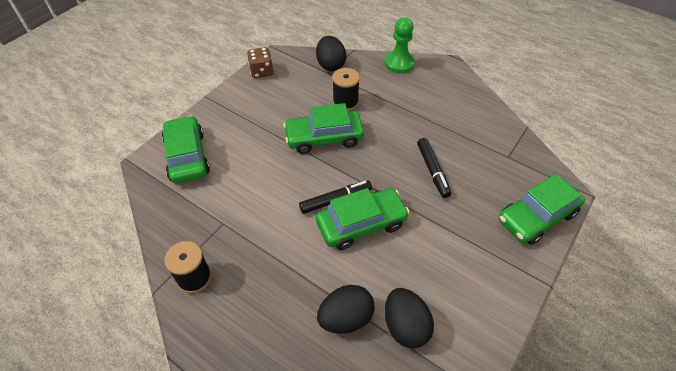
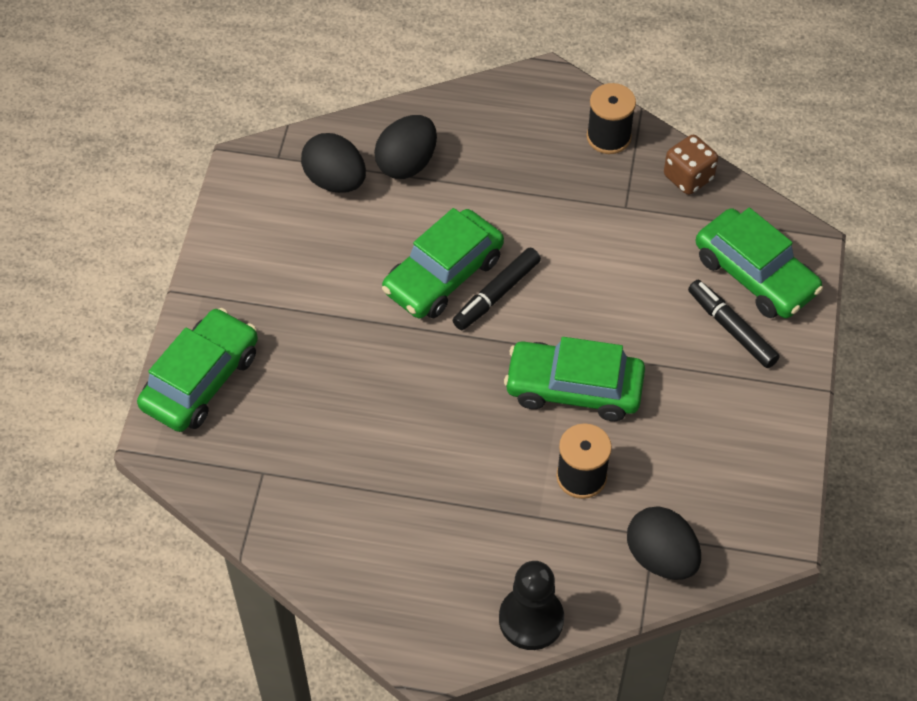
camera: 155 degrees right, 5 degrees up
brown dice [247,47,273,78] -> brown dice moved to [664,135,718,195]
green car [283,103,364,154] -> green car turned 135 degrees counterclockwise [504,337,645,421]
green pawn [385,18,415,74] -> black pawn [499,561,564,650]
black marker [417,138,451,198] -> black marker moved to [688,280,780,368]

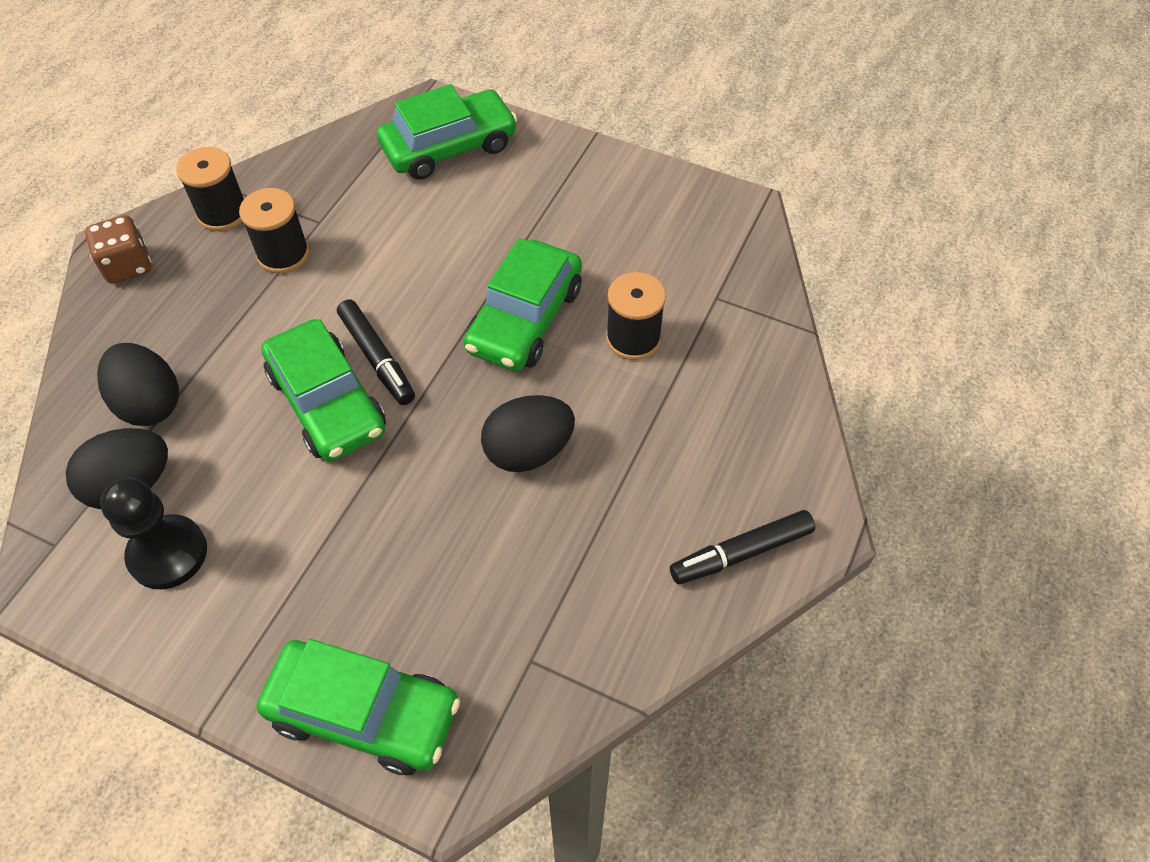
camera: 75 degrees left, 0 degrees up
green car [137,308,258,432] -> green car turned 150 degrees clockwise [257,639,460,775]
black pawn [499,561,564,650] -> black pawn moved to [100,477,207,590]
black egg [627,506,701,580] -> black egg moved to [481,395,575,472]
brown dice [664,135,718,195] -> brown dice moved to [85,215,151,284]
black marker [688,280,780,368] -> black marker moved to [670,510,815,584]
none -> black spool [239,188,309,273]

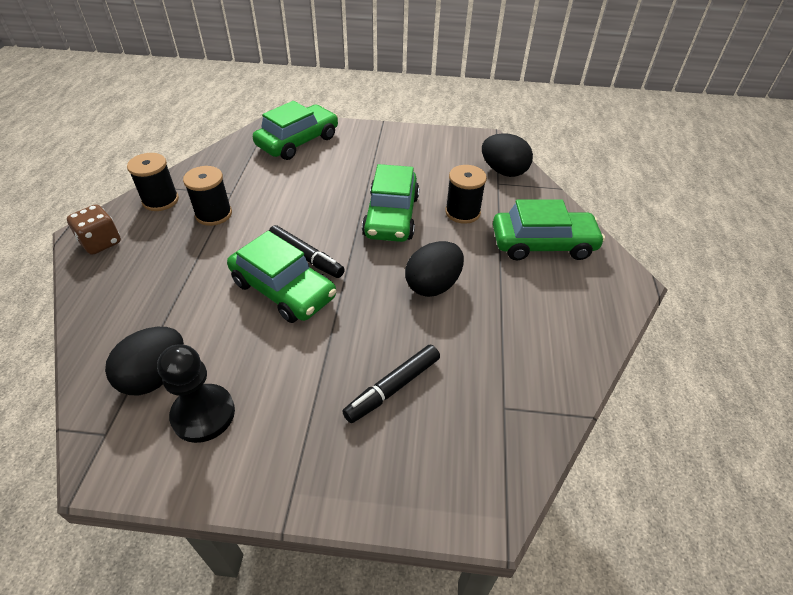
camera: 20 degrees left, 10 degrees down
black egg [97,343,179,426] -> black egg moved to [482,133,533,177]
green car [257,639,460,775] -> green car moved to [493,199,605,261]
black marker [670,510,815,584] -> black marker moved to [342,344,440,423]

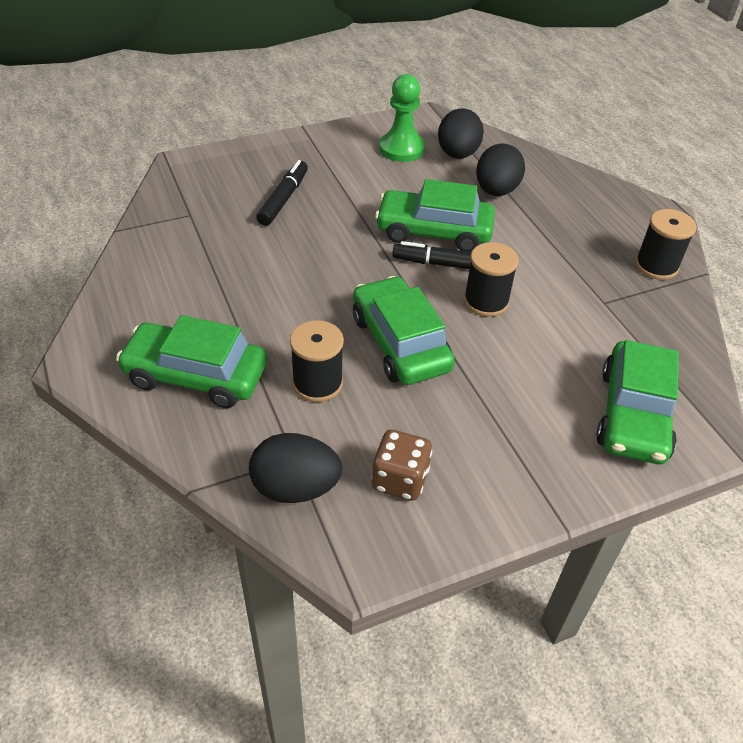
camera: 150 degrees right, 0 degrees up
brown dice [67,204,121,255] -> brown dice moved to [371,429,432,501]
black pawn [157,344,235,443] -> green pawn [379,74,425,162]
black spool [183,166,232,226] -> black spool moved to [464,242,519,317]
black egg [405,241,464,297] -> black egg moved to [476,143,525,196]
green car [493,199,605,261] -> green car turned 45 degrees clockwise [116,315,267,408]

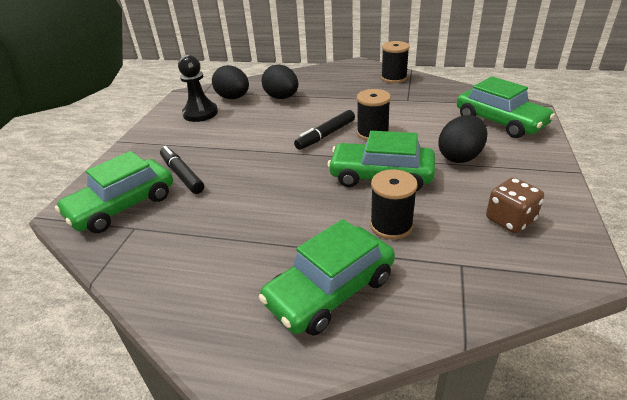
camera: 50 degrees left, 10 degrees down
black egg [249,433,342,503] -> black egg moved to [439,115,487,163]
green car [375,179,495,252] -> green car moved to [55,151,173,233]
green pawn [379,74,425,162] -> black pawn [178,55,218,122]

